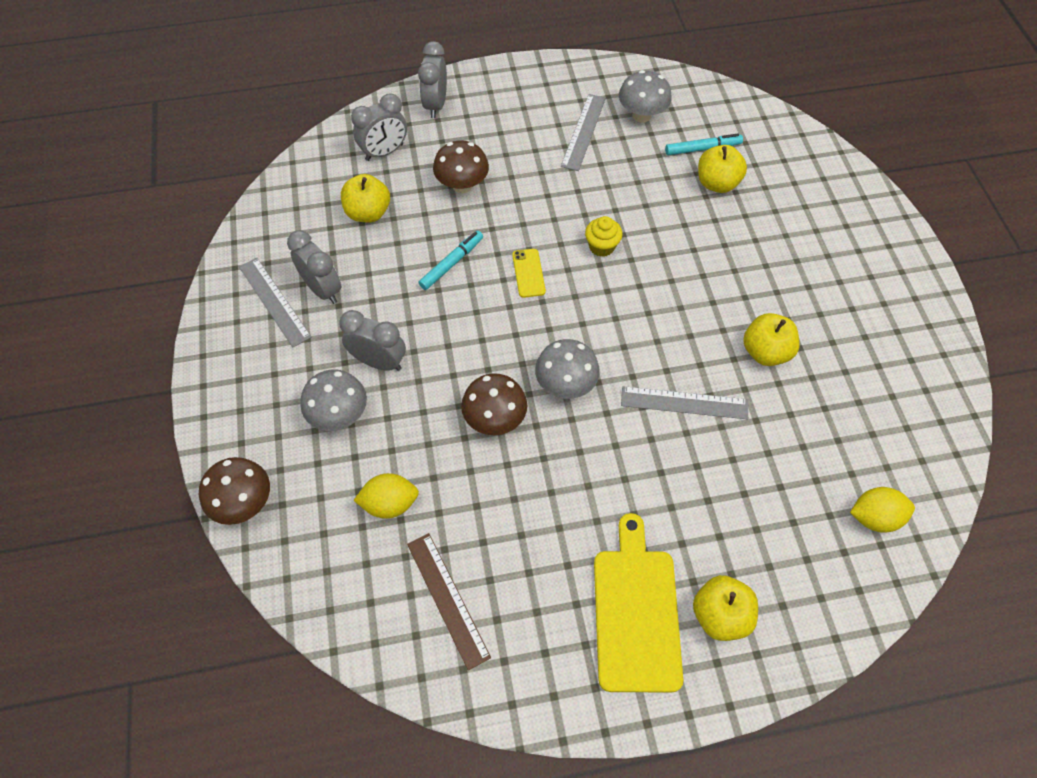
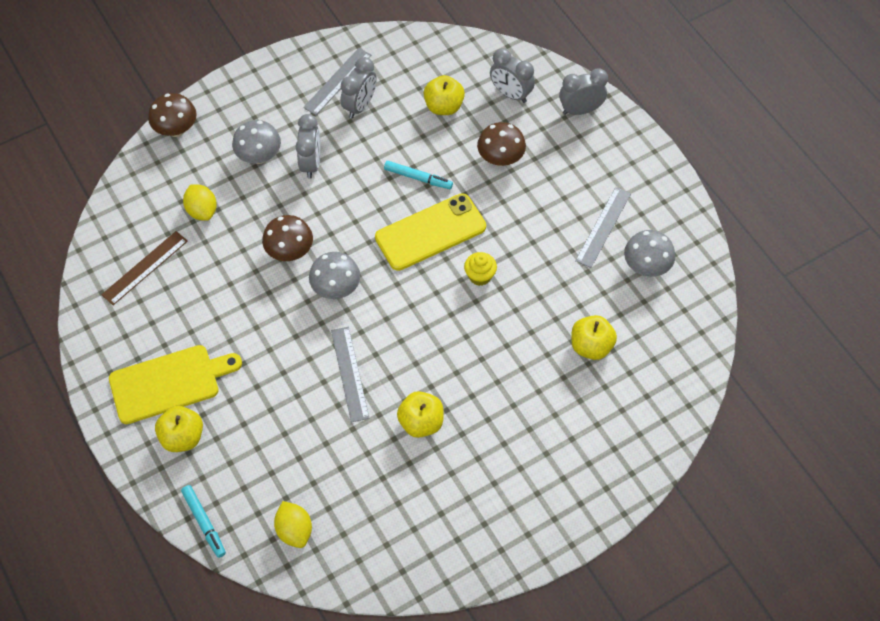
camera: 70 degrees right, 0 degrees up
yellow phone [512,249,546,298] -> yellow phone [375,193,486,271], size x2.20
grey ruler [561,94,606,171] -> grey ruler turned 60 degrees counterclockwise [575,187,631,268]
turquoise marker [665,133,743,155] -> turquoise marker moved to [181,485,226,558]

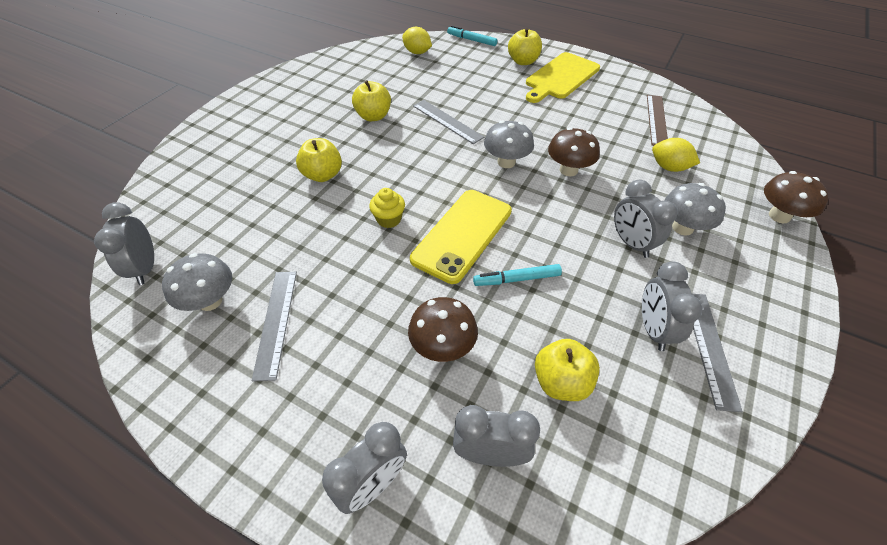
camera: 150 degrees right, 10 degrees down
yellow apple [571,315,617,360] -> yellow apple moved to [296,138,342,182]
none -> grey clock [94,202,154,285]

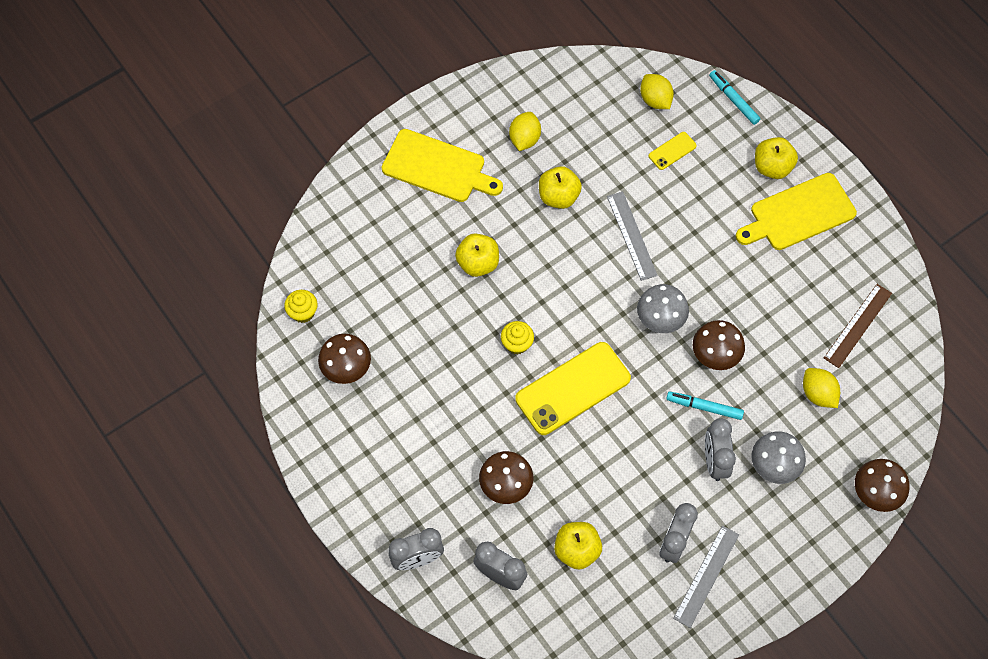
camera: 25 degrees right, 15 degrees up
grey clock [94,202,154,285] -> yellow cupcake [284,290,318,323]
grey mushroom [162,253,232,311] -> brown mushroom [318,334,371,384]
grey ruler [252,272,297,382] -> none
turquoise marker [473,264,562,286] -> turquoise marker moved to [666,392,744,420]
none -> yellow cutting board [381,129,503,202]
none -> yellow lemon [509,112,541,151]
none -> yellow phone [649,132,697,170]

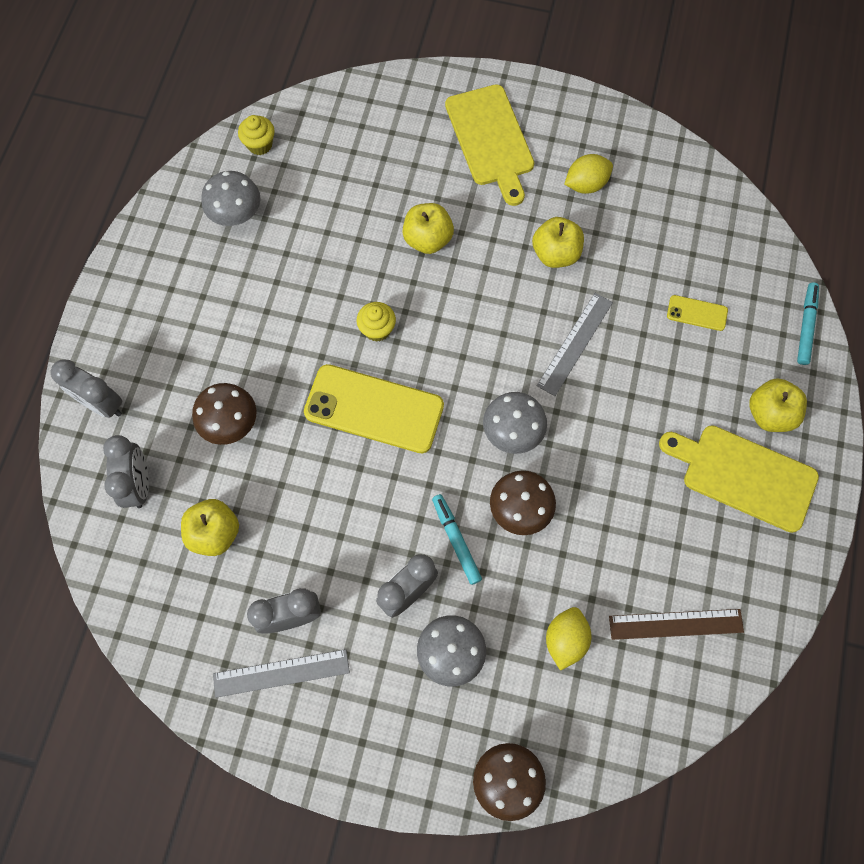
camera: 50 degrees right, 5 degrees up
brown mushroom [318,334,371,384] -> grey mushroom [201,171,261,226]
yellow lemon [640,74,674,109] -> none

